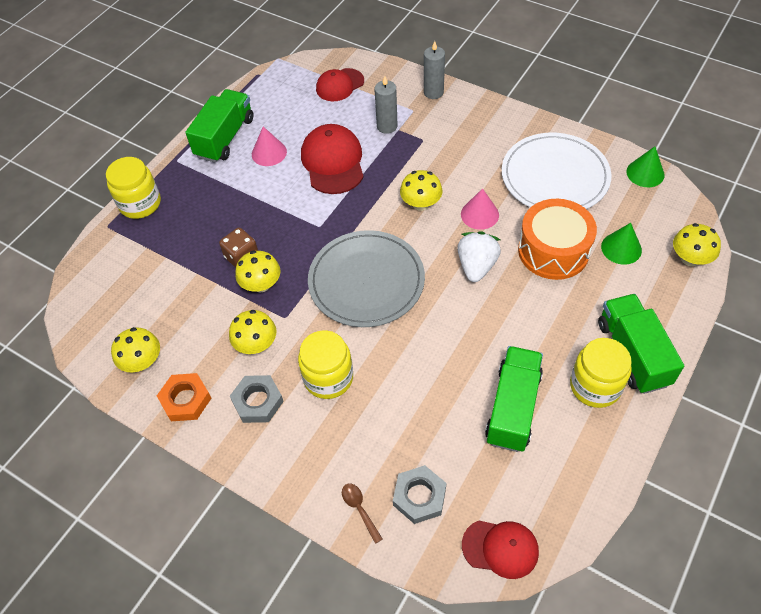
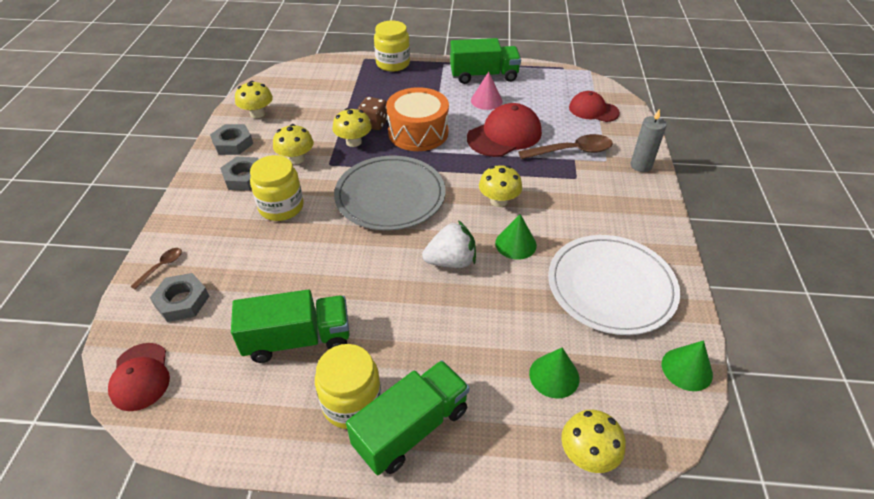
camera: 60 degrees right, 10 degrees down
orange nut [157,373,212,421] -> grey nut [210,124,253,155]
grey candle [374,76,398,134] -> brown spoon [518,134,613,159]
pink cone [461,188,499,230] -> green cone [495,214,537,260]
orange drum [518,199,597,280] -> orange drum moved to [386,87,449,151]

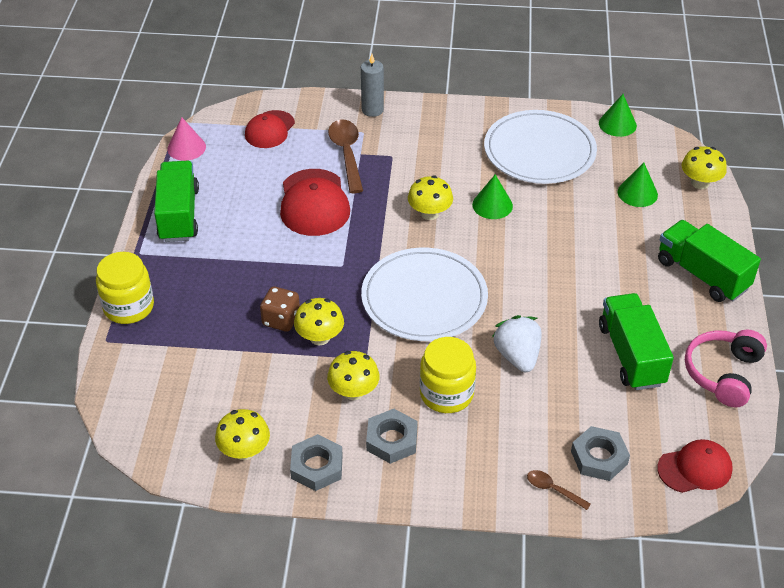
camera: 90 degrees left, 0 degrees up
yellow jar [315,344,382,429] -> none
grey plate [334,156,445,230] -> white plate [361,248,488,341]
orange drum [386,87,449,151] -> none
white strawberry [422,220,476,268] -> white strawberry moved to [492,315,542,372]
red cap [467,103,542,157] -> red cap turned 150 degrees counterclockwise [280,169,350,236]
pink cone [471,72,502,110] -> pink cone moved to [167,117,206,161]
none -> pink headphones [685,330,767,407]

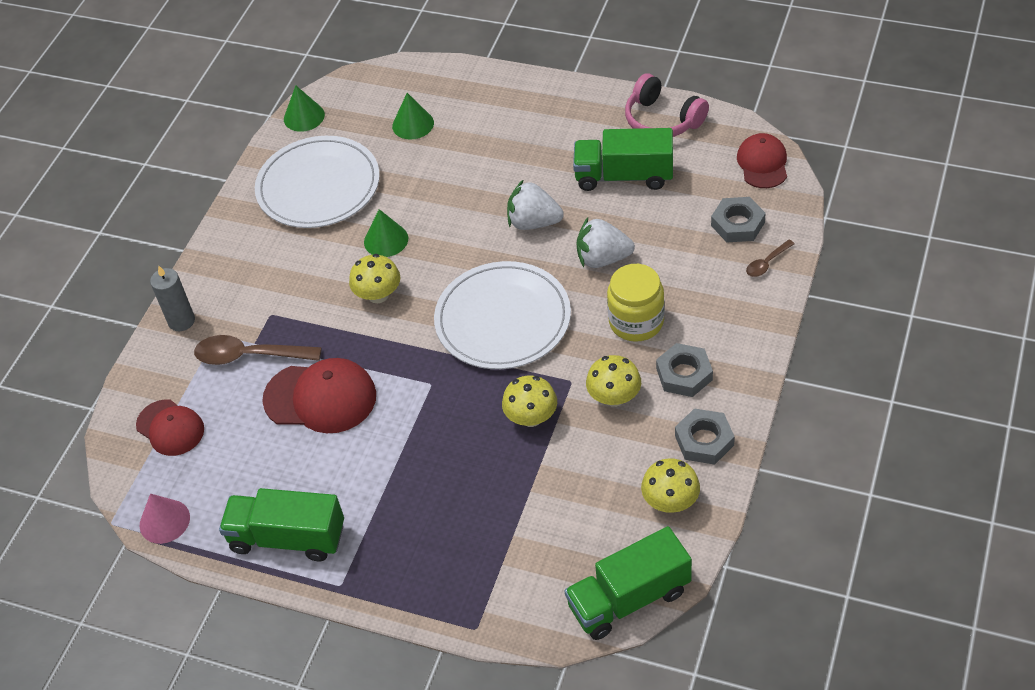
camera: 70 degrees left, 5 degrees up
yellow jar [96,252,154,324] -> none
brown dice [260,286,300,332] -> none
green truck [658,220,761,302] -> green truck moved to [564,526,692,640]
yellow mushroom [682,146,727,189] -> none
none -> white strawberry [507,179,564,230]

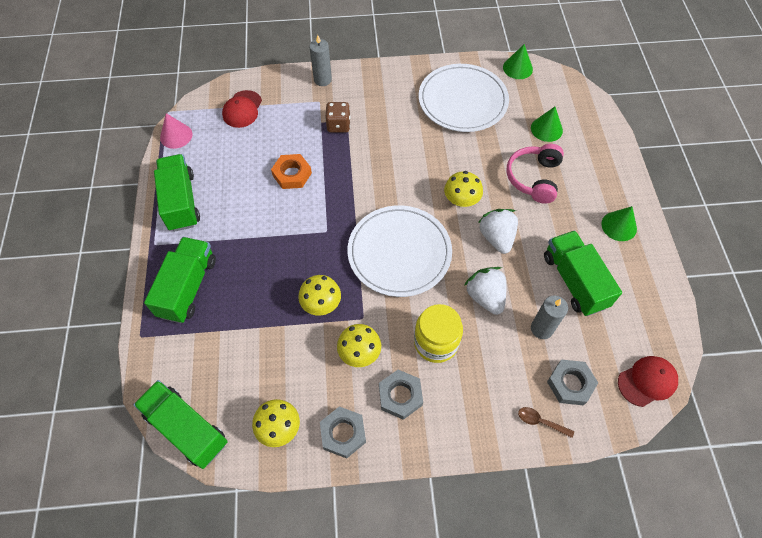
camera: 60 degrees right, 10 degrees up
brown spoon [194,335,322,365] -> none
red cap [262,358,376,433] -> orange nut [271,154,312,189]
yellow mushroom [349,254,400,303] -> yellow mushroom moved to [444,171,483,207]
green cone [364,209,408,257] -> green cone moved to [601,206,637,241]
pink headphones [625,74,709,137] -> pink headphones moved to [506,144,564,204]
none -> green truck [144,237,216,323]
none -> brown dice [325,102,351,133]
none -> grey candle [531,296,568,339]

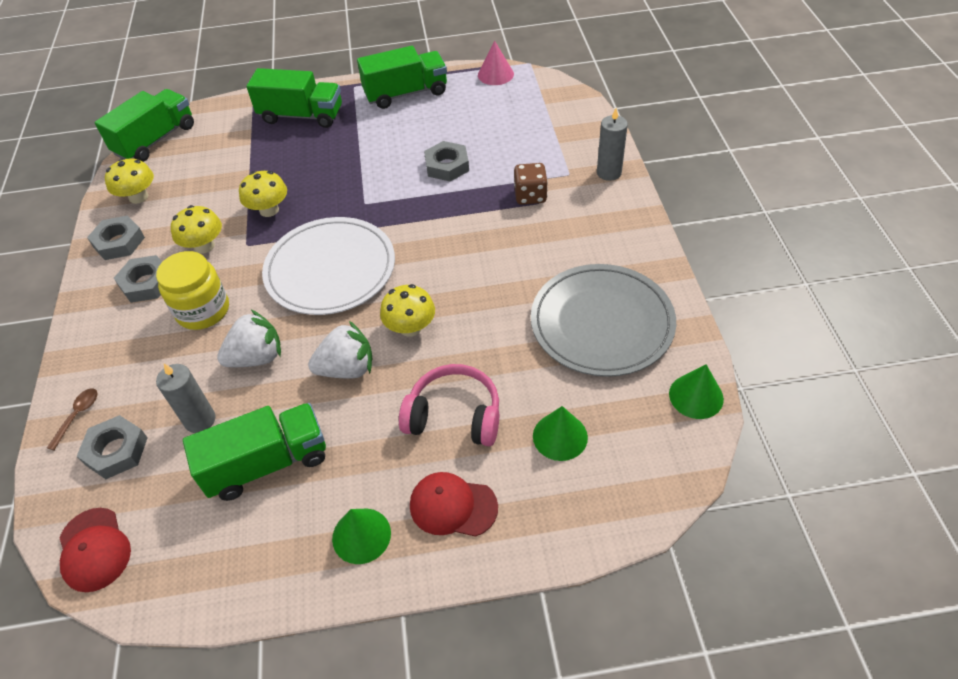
camera: 90 degrees right, 10 degrees down
red cap [222,90,262,128] -> red cap moved to [410,472,498,537]
orange nut [271,154,312,189] -> grey nut [424,141,469,181]
white plate [419,64,509,132] -> grey plate [531,264,676,377]

